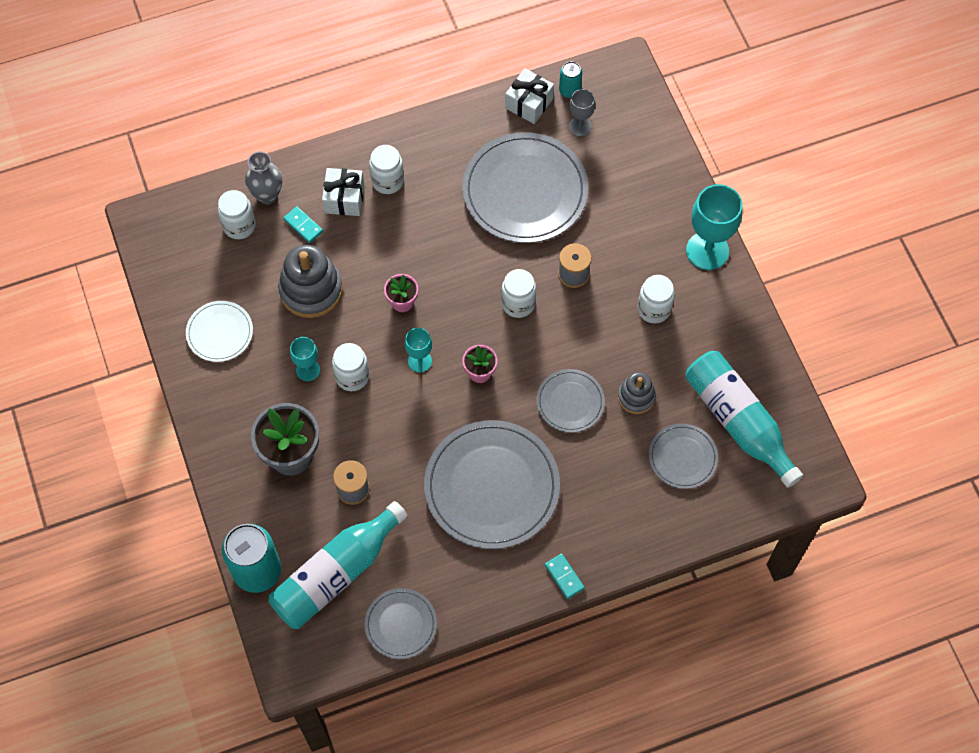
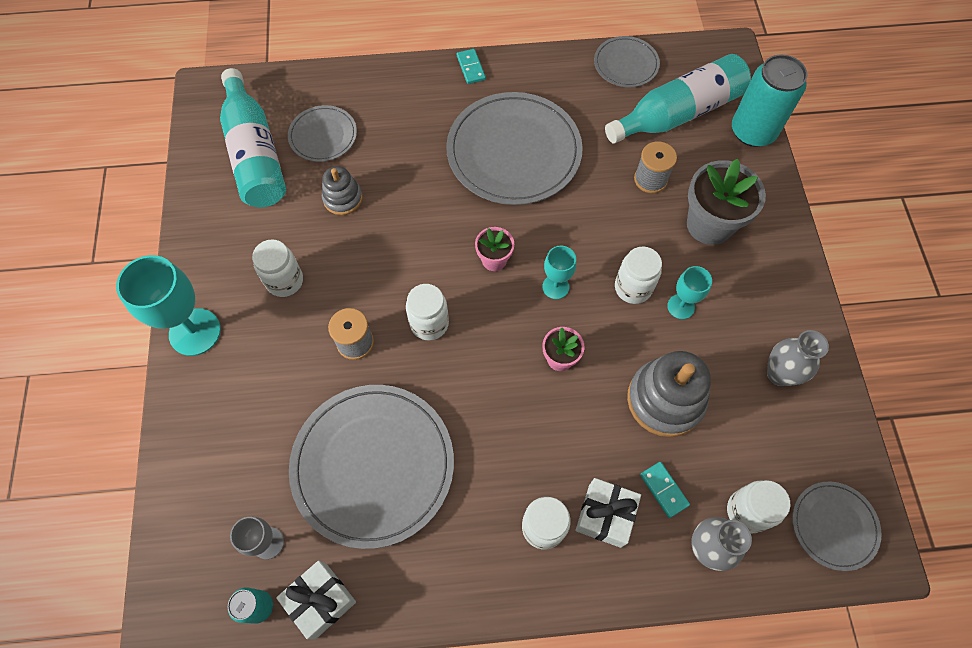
camera: 165 degrees left, 0 degrees up
white plate [186,301,253,362] -> grey vase [767,330,829,386]
grey plate [536,369,605,433] -> grey plate moved to [792,482,882,571]

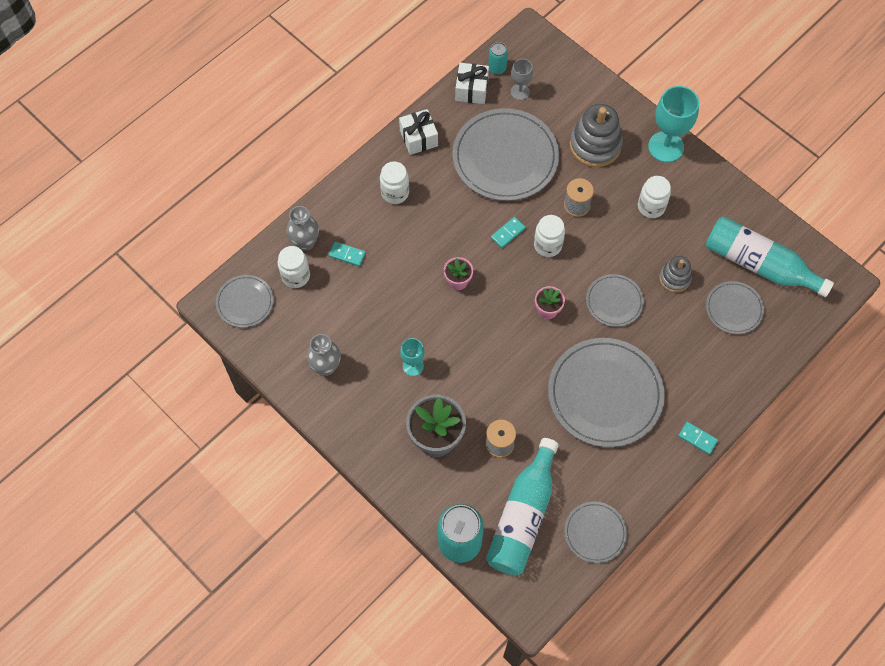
camera: 140 degrees right, 0 degrees up
turquoise goblet [542,245,576,299] -> none
white gift [576,478,641,548] -> white gift moved to [399,109,438,155]
white jar [615,247,662,304] -> none
grey stacking toy [627,351,711,437] -> grey stacking toy moved to [570,104,623,167]
none -> turquoise domino [491,217,526,248]
none -> grey plate [586,274,644,327]

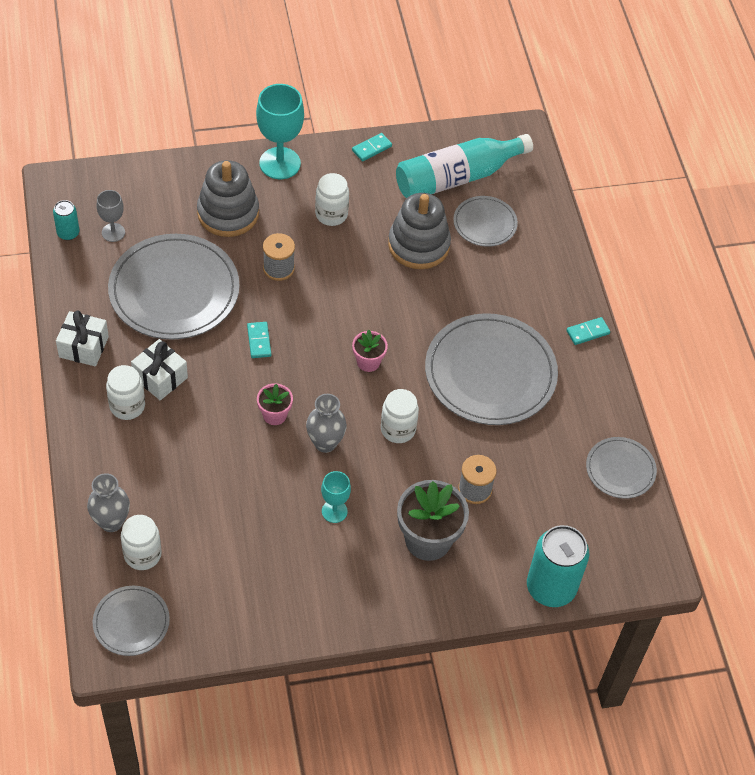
camera: 60 degrees left, 10 degrees down
grey vase [307,334,341,376] -> grey vase moved to [306,394,347,453]
turquoise domino [329,242,366,266] -> turquoise domino moved to [352,133,392,161]
white gift [455,63,489,104] -> white gift moved to [131,339,188,400]
turquoise bottle [486,438,559,576] -> none
white jar [534,215,565,257] -> white jar moved to [381,389,419,443]
grey plate [586,274,644,327] -> none
grey stacking toy [659,256,692,292] -> grey stacking toy [388,193,451,269], size x1.72

